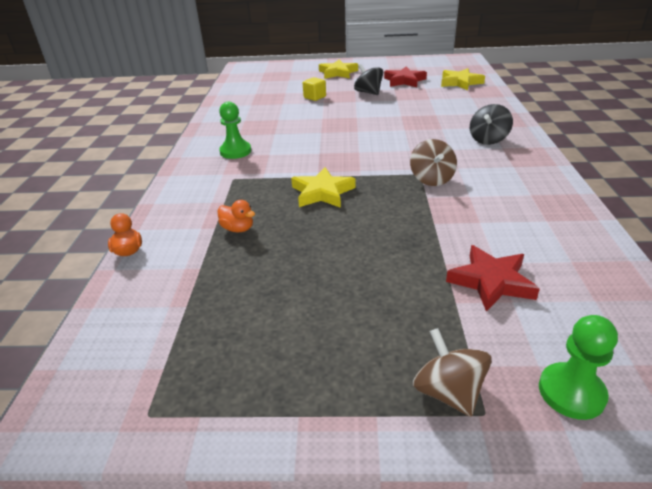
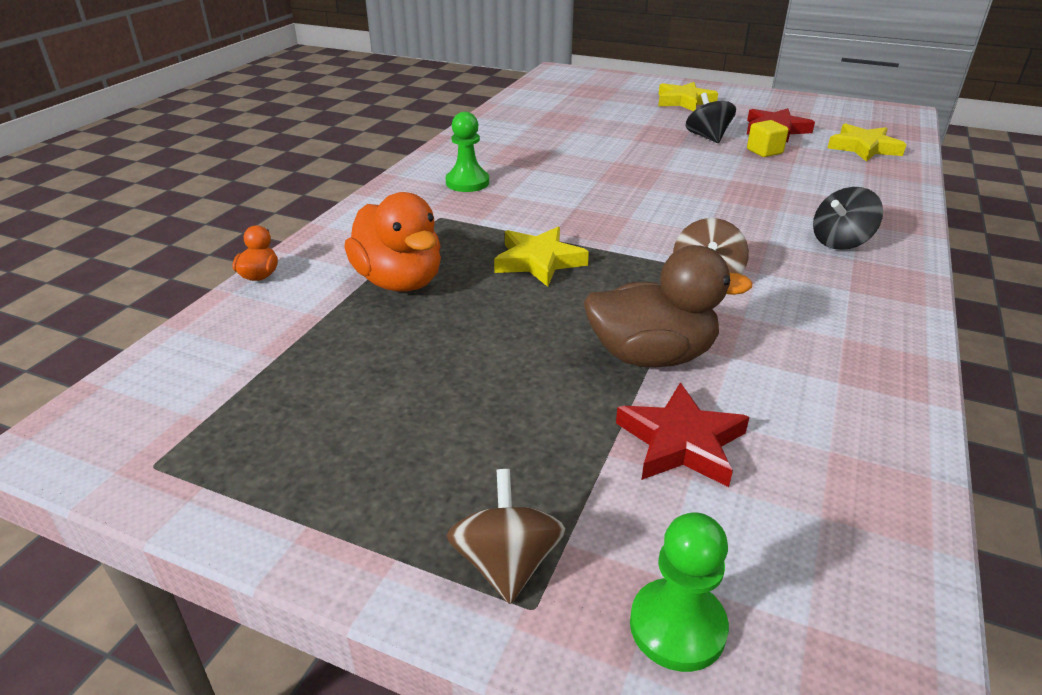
camera: 20 degrees right, 0 degrees up
orange duck [218,200,255,232] -> orange duck [344,192,441,291], size x2.13
yellow cube [303,77,326,101] -> yellow cube moved to [747,120,789,157]
none -> brown duck [584,245,753,367]

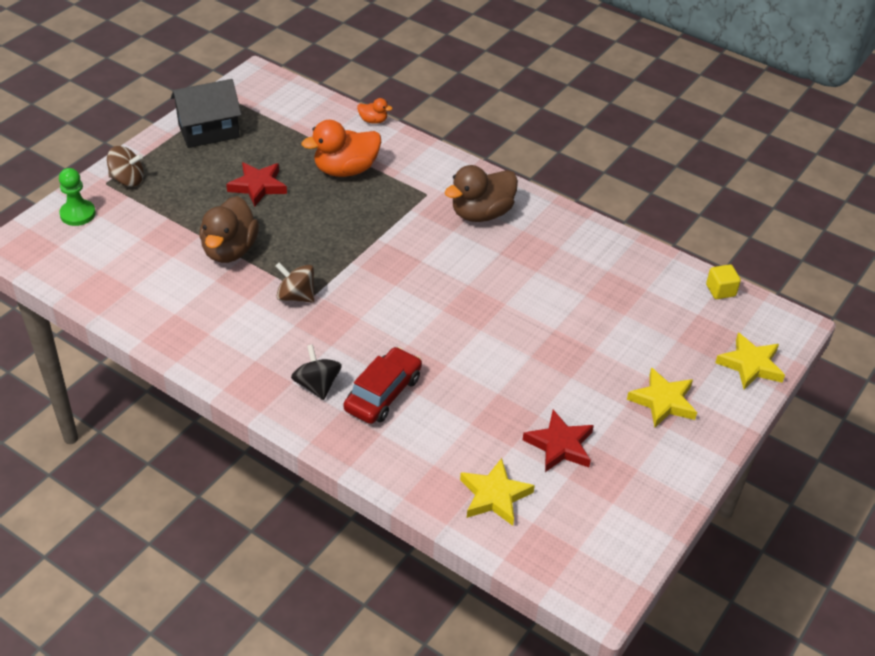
camera: 100 degrees right, 10 degrees up
green pawn [446,112,489,192] -> brown duck [444,165,518,222]
yellow star [494,227,589,287] -> yellow star moved to [715,333,785,389]
red star [616,383,750,487] -> red star moved to [226,162,287,207]
black spinning top [685,93,736,143] -> none
yellow cube [747,120,789,157] -> yellow cube moved to [706,264,741,299]
none -> black house [171,79,242,148]
none -> red car [343,347,422,424]

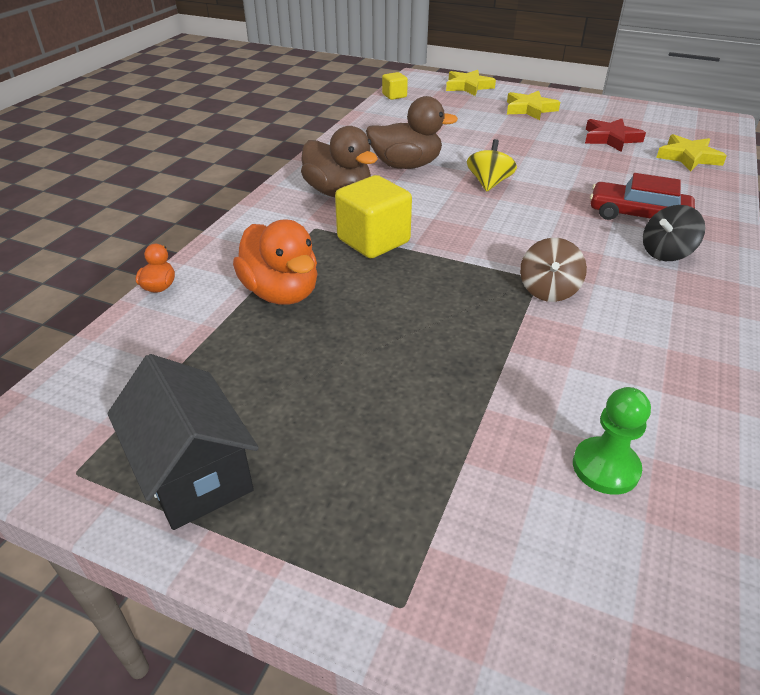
camera: 100 degrees left, 5 degrees down
green pawn [59,168,96,226] -> green pawn moved to [573,387,651,495]
brown spinning top [107,146,144,187] -> none
brown duck [199,196,259,263] -> brown duck moved to [366,96,458,169]
red star [226,162,287,207] -> none
none -> yellow cube [335,175,412,259]
none -> yellow spinning top [467,139,517,191]

